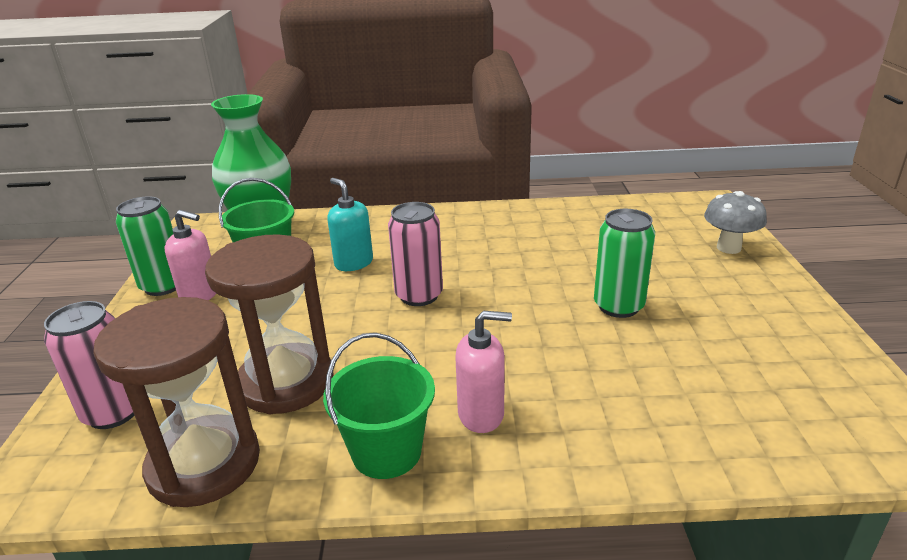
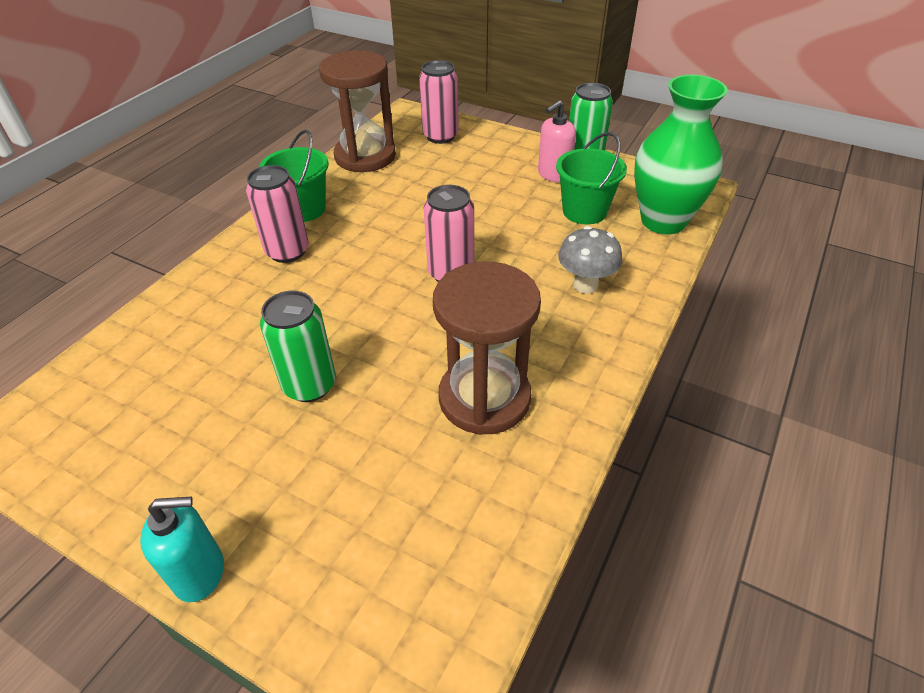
camera: 120 degrees right, 15 degrees up
brown hourglass [205,234,334,414] -> brown hourglass moved to [433,262,541,435]
turquoise soap dispenser [327,178,373,271] -> turquoise soap dispenser moved to [140,497,224,602]
pink soap dispenser [455,311,512,433] -> pink can [246,165,309,263]
grey mushroom [704,191,767,254] -> grey mushroom moved to [558,226,622,294]

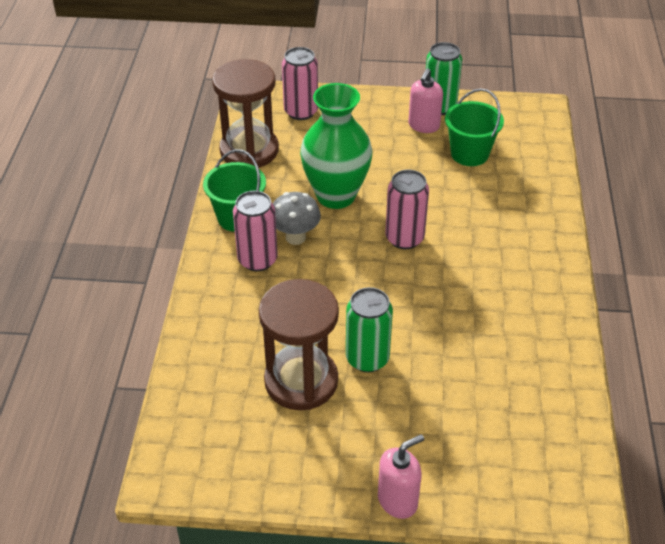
camera: 25 degrees left, 0 degrees up
turquoise soap dispenser [140,497,224,602] -> pink soap dispenser [378,434,424,519]
brown hourglass [433,262,541,435] -> brown hourglass moved to [259,279,339,410]
grey mushroom [558,226,622,294] -> grey mushroom moved to [273,192,321,245]
green vase [634,75,728,234] -> green vase moved to [300,83,372,209]

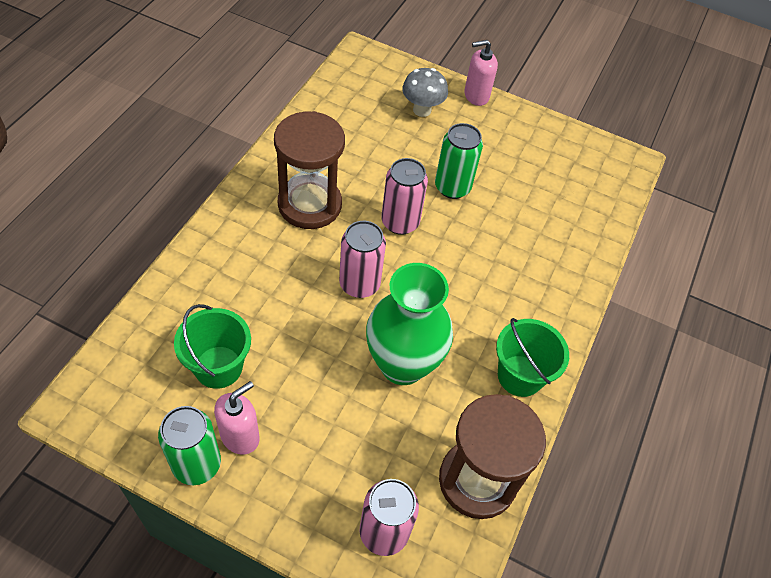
camera: 165 degrees left, 10 degrees up
pink can [233,191,278,272] -> pink can moved to [381,158,428,235]
brown hourglass [259,279,339,410] -> brown hourglass moved to [274,111,345,229]
grey mushroom [273,192,321,245] -> grey mushroom moved to [402,68,448,117]

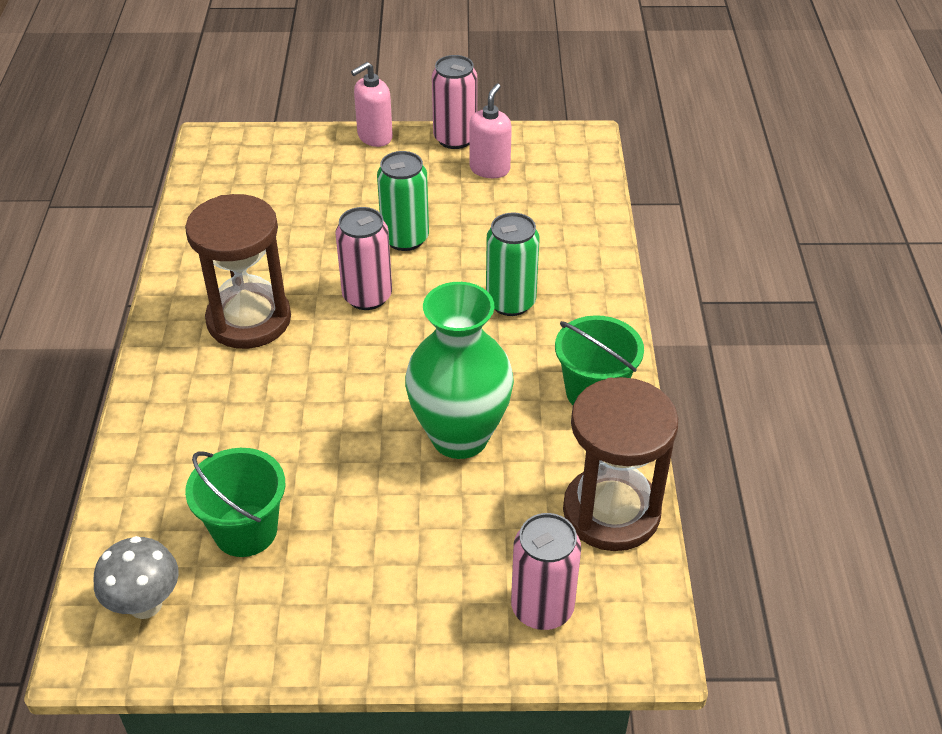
camera: 20 degrees left, 10 degrees down
green can [158,406,221,485] -> green can moved to [486,213,540,316]
pink soap dispenser [214,381,259,455] -> pink soap dispenser moved to [469,83,512,178]
pink can [339,221,386,298] -> pink can moved to [432,55,477,149]
grey mushroom [402,68,448,117] -> grey mushroom moved to [94,536,179,619]

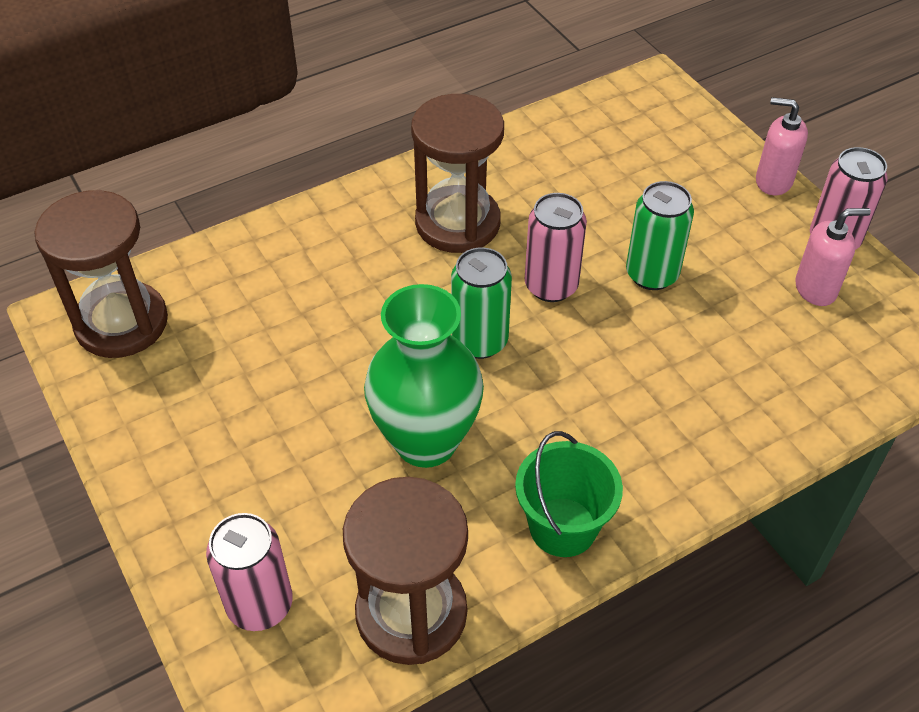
camera: 60 degrees right, 5 degrees up
grey mushroom [94,536,179,619] -> brown hourglass [34,190,168,358]
green bucket [185,448,285,557] -> none
green can [486,213,540,316] -> green can moved to [451,247,512,359]

